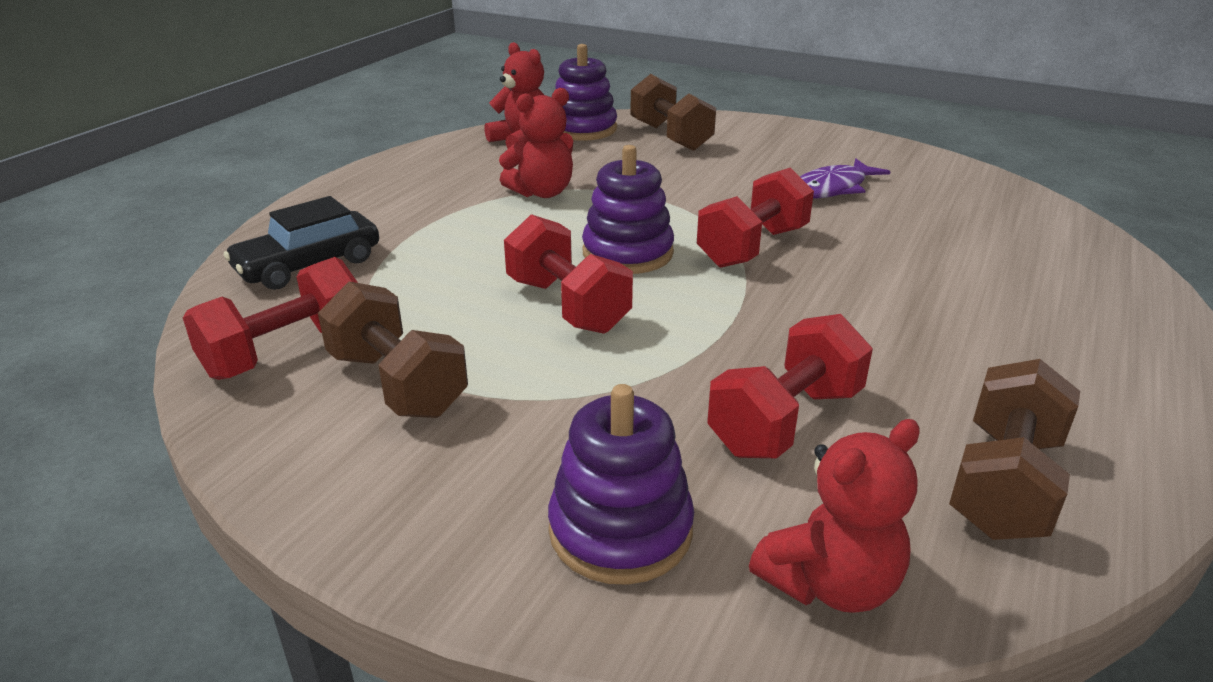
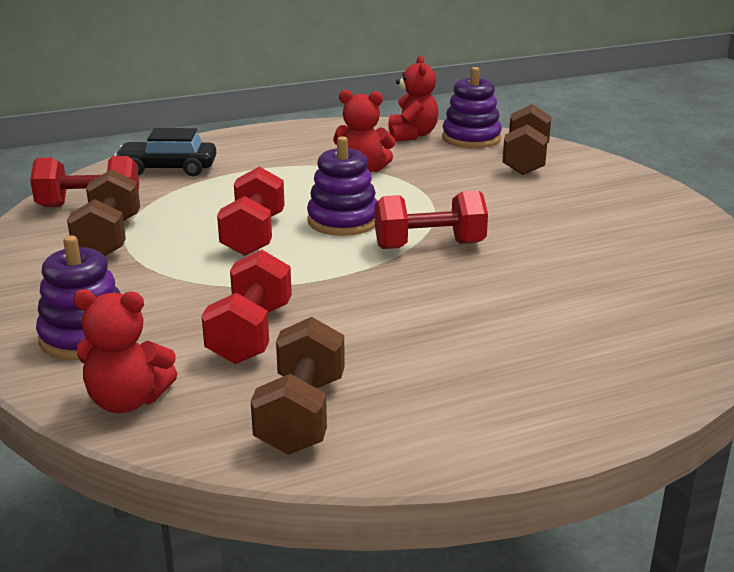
camera: 40 degrees right, 5 degrees down
red dumbbell [707,314,873,458] -> red dumbbell turned 75 degrees counterclockwise [202,250,292,364]
purple fish [800,159,890,198] -> none
brown dumbbell [949,359,1080,540] -> brown dumbbell turned 60 degrees counterclockwise [251,317,345,455]

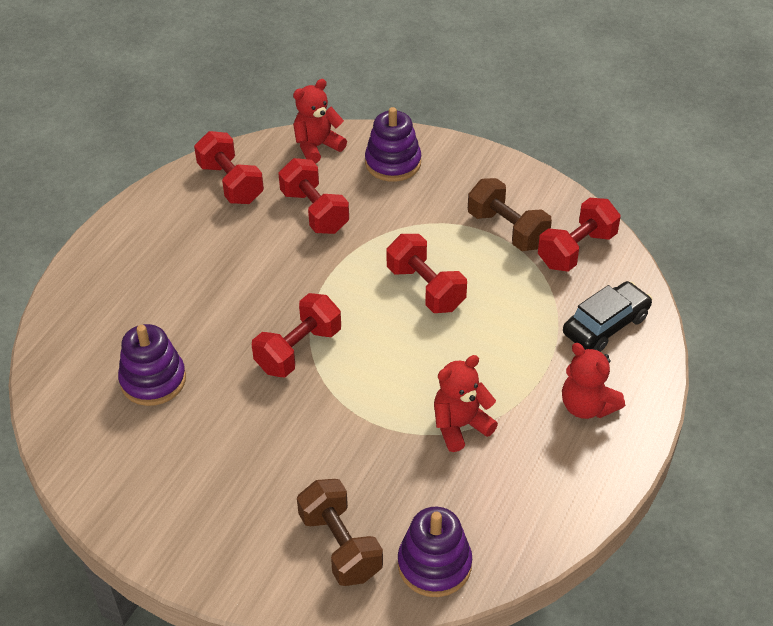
camera: 140 degrees right, 20 degrees up
brown dumbbell [251,317,345,455] -> red dumbbell [194,131,264,204]
purple stacking toy [307,136,377,236] -> purple stacking toy moved to [118,324,186,406]
red teddy bear [388,55,439,141] -> red teddy bear moved to [562,343,625,419]

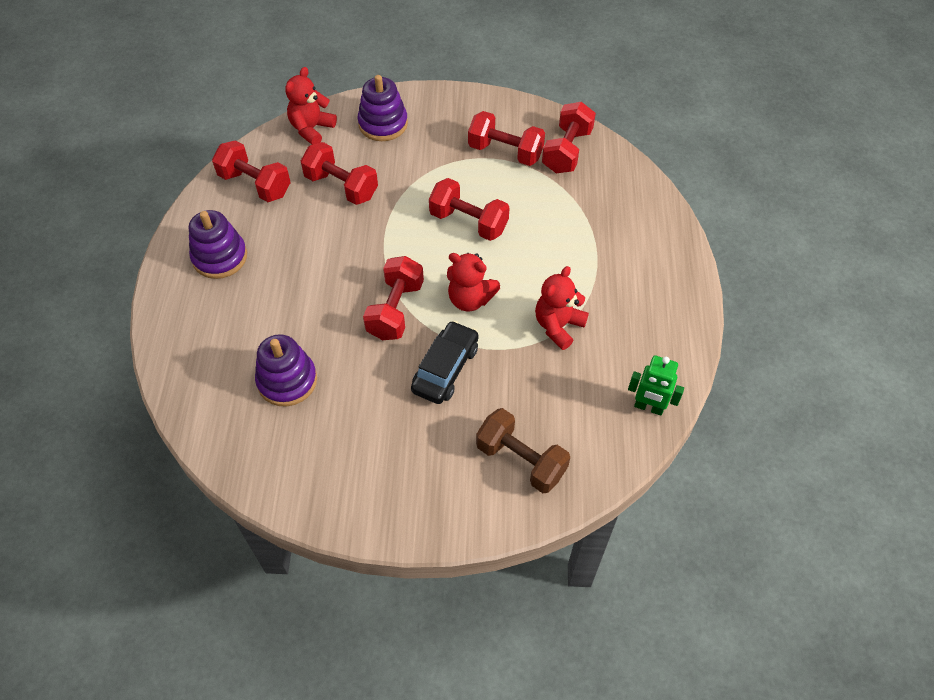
camera: 25 degrees left, 10 degrees up
purple stacking toy [398,507,472,597] -> purple stacking toy moved to [189,210,247,279]
brown dumbbell [468,178,552,251] -> red dumbbell [468,111,545,166]
red teddy bear [562,343,625,419] -> red teddy bear moved to [447,253,500,311]
black car [563,281,652,352] -> black car moved to [411,321,479,404]
none -> green robot [628,356,684,416]

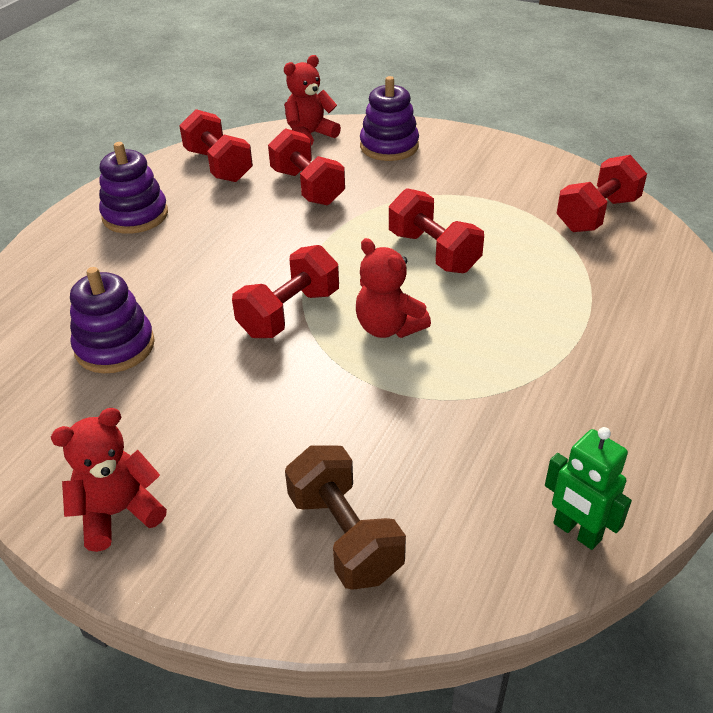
camera: 25 degrees right, 15 degrees down
black car [411,321,479,404] -> none
red dumbbell [468,111,545,166] -> none
red teddy bear [535,266,589,350] -> red teddy bear moved to [51,408,167,552]

